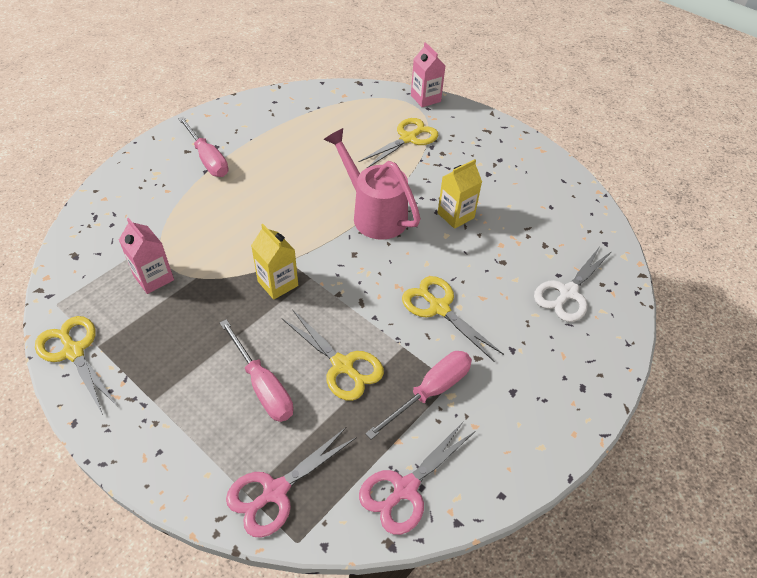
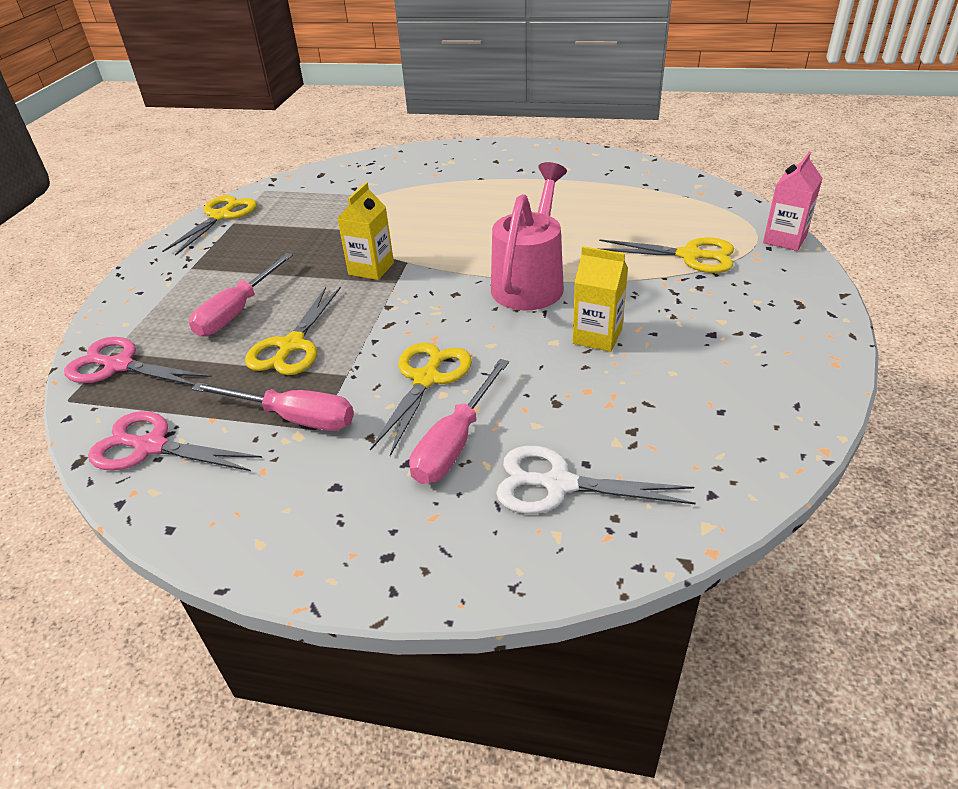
camera: 65 degrees right, 10 degrees down
pink carton [119,218,174,294] -> none
pink screwdriver [178,116,229,177] -> pink screwdriver moved to [409,359,509,484]

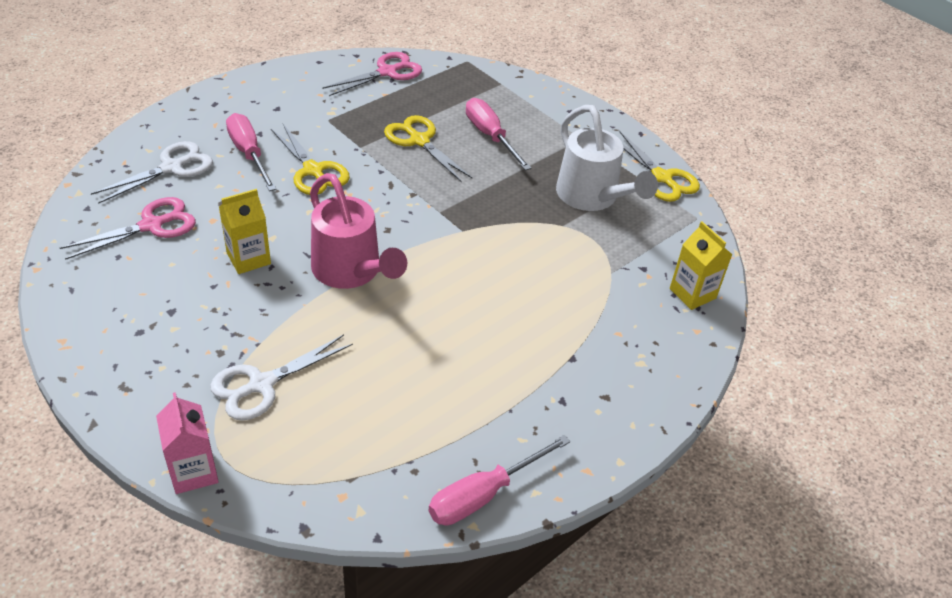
camera: 120 degrees right, 5 degrees up
pink scissors [64,337,212,386] -> pink scissors moved to [60,197,196,260]
pink screwdriver [192,382,354,431] -> pink screwdriver moved to [429,435,570,525]
yellow carton [337,182,394,280] -> yellow carton moved to [670,221,732,310]
yellow scissors [599,237,734,273] -> white scissors [210,335,353,420]
none -> white watering can [556,105,658,211]

